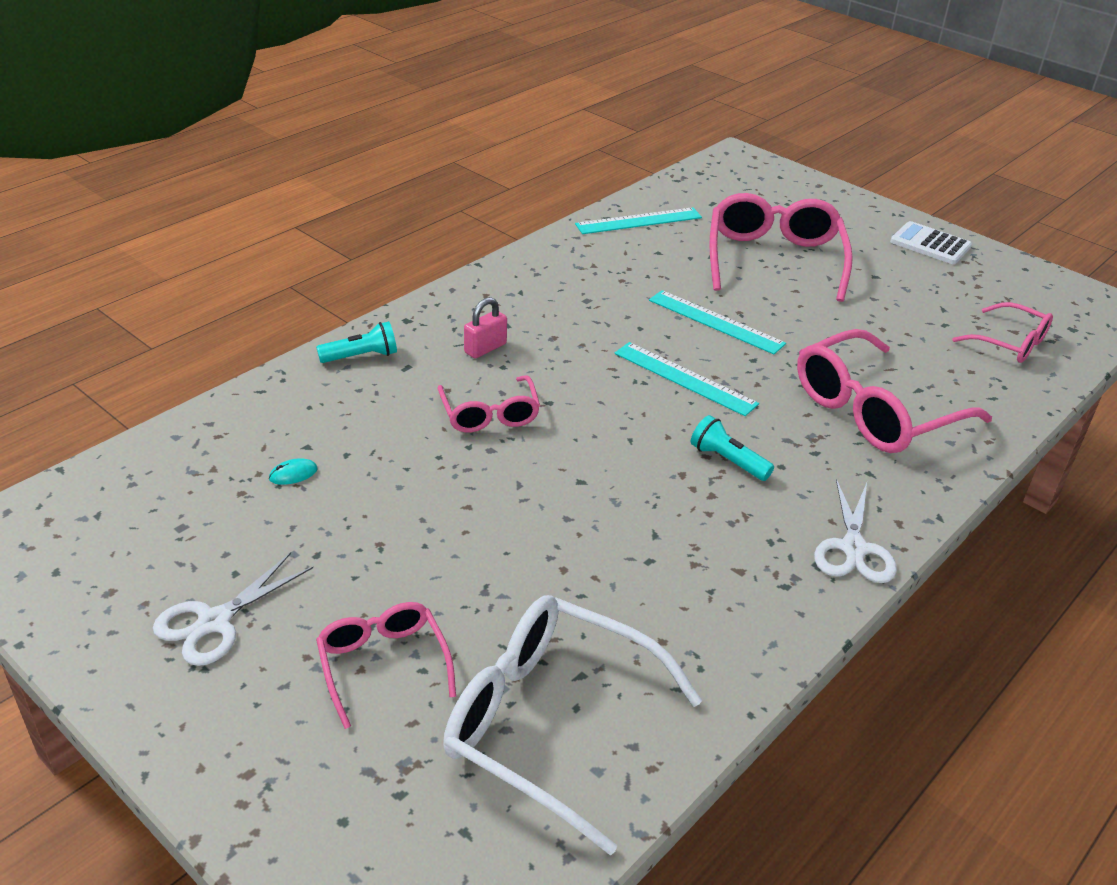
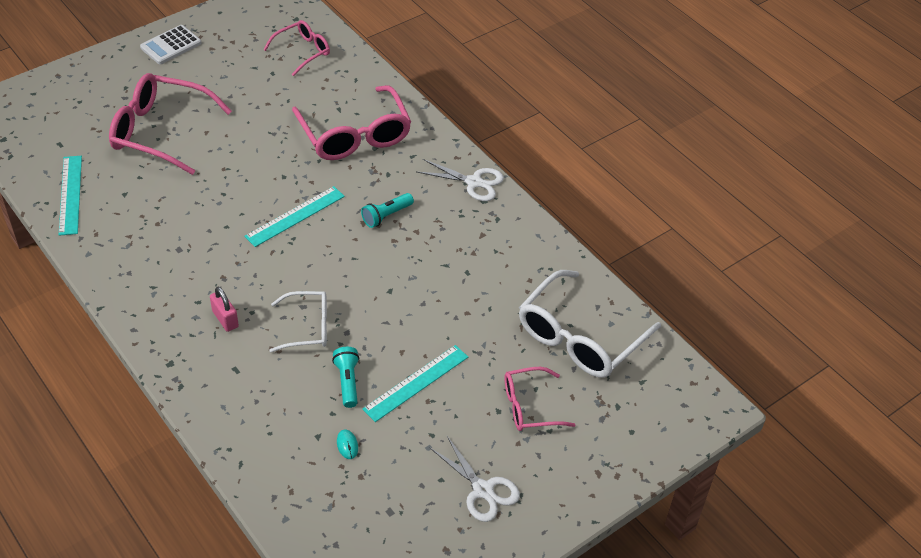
camera: 80 degrees left, 10 degrees up
turquoise flashlight [316,321,397,363] -> turquoise flashlight moved to [332,347,359,408]
pink glasses [437,375,540,433] -> white glasses [269,291,327,352]
turquoise ruler [649,290,786,354] -> turquoise ruler moved to [363,345,468,422]

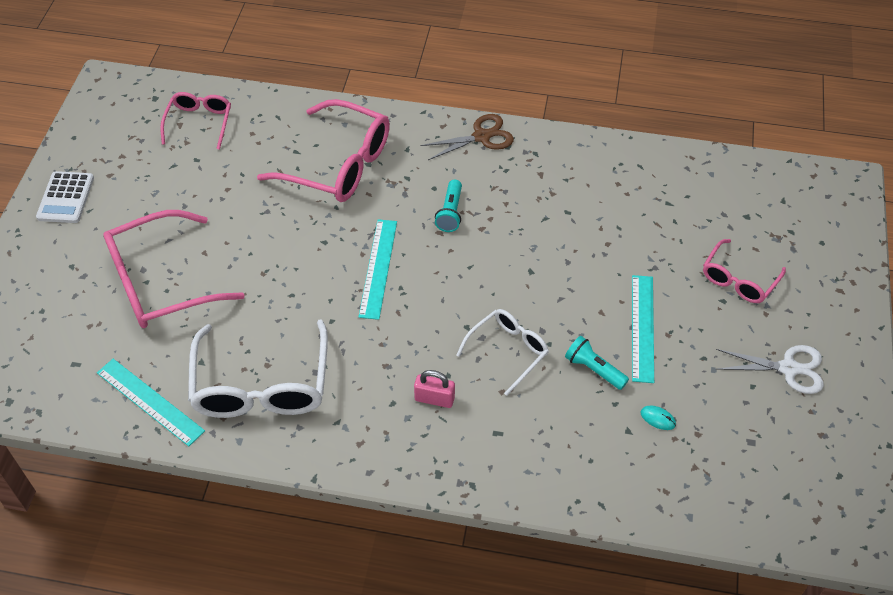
camera: 40 degrees left, 5 degrees up
white scissors [417,159,504,201] -> brown scissors [420,114,514,160]
white glasses [519,270,661,378] -> white glasses moved to [188,319,328,418]

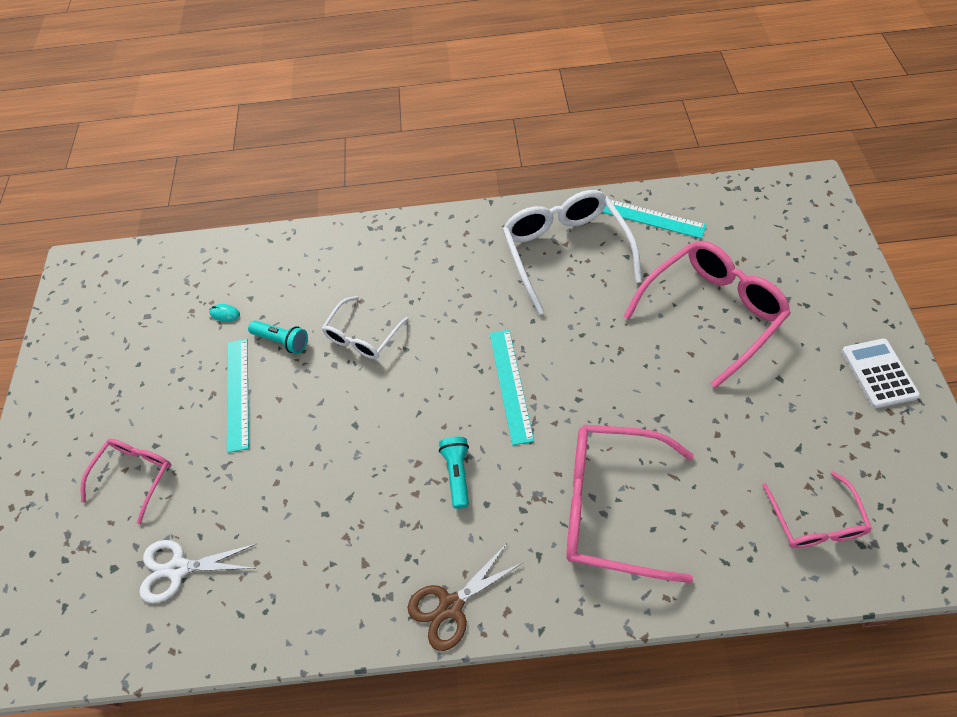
camera: 170 degrees right, 5 degrees up
pink padlock [414,370,455,408] -> none
white scissors [716,345,824,394] -> white scissors moved to [140,540,256,603]

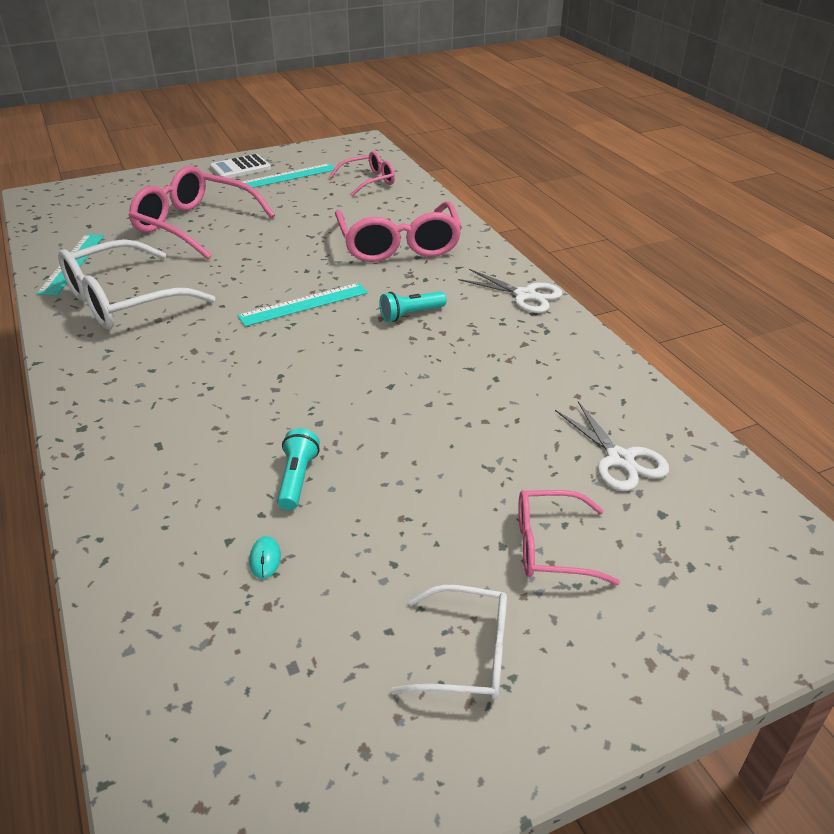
camera: 115 degrees left, 20 degrees down
turquoise ruler [227,339,249,453] -> turquoise ruler moved to [240,163,334,190]
white glasses [321,296,408,359] -> white glasses moved to [391,585,507,700]
brown scissors [408,545,524,651] -> white scissors [458,269,562,313]

